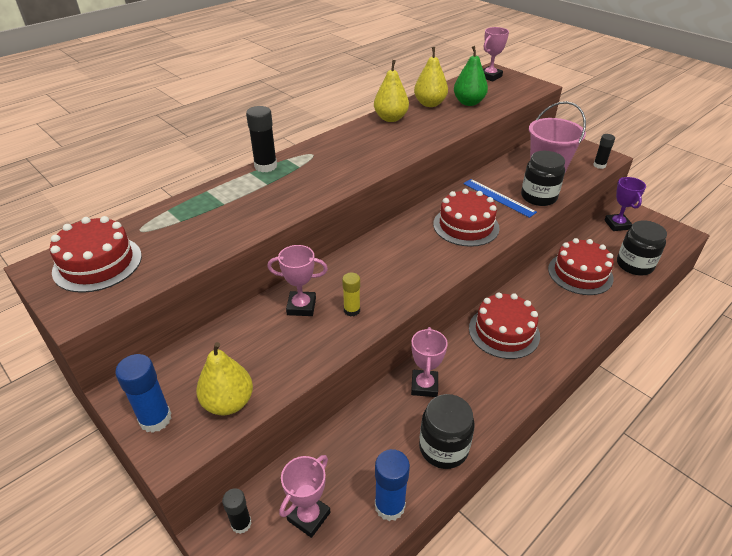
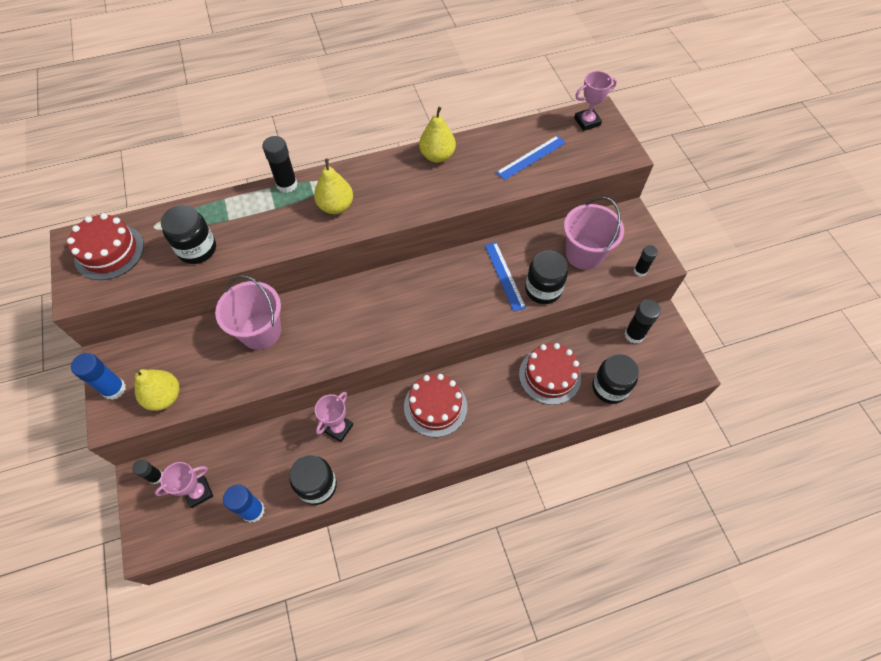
camera: 25 degrees right, 20 degrees up
pink trophy [267,245,328,316] -> pink bucket [215,275,281,350]
yellow glue stick [342,272,360,316] -> none
yellow pear [414,47,448,107] -> yellow pear moved to [314,158,353,214]
red cake [433,189,500,247] -> none
green pear [454,46,488,106] -> blue ruler [496,135,566,180]
purple trophy [604,177,646,231] -> black glue stick [624,300,661,344]
none -> black jar [161,205,216,264]

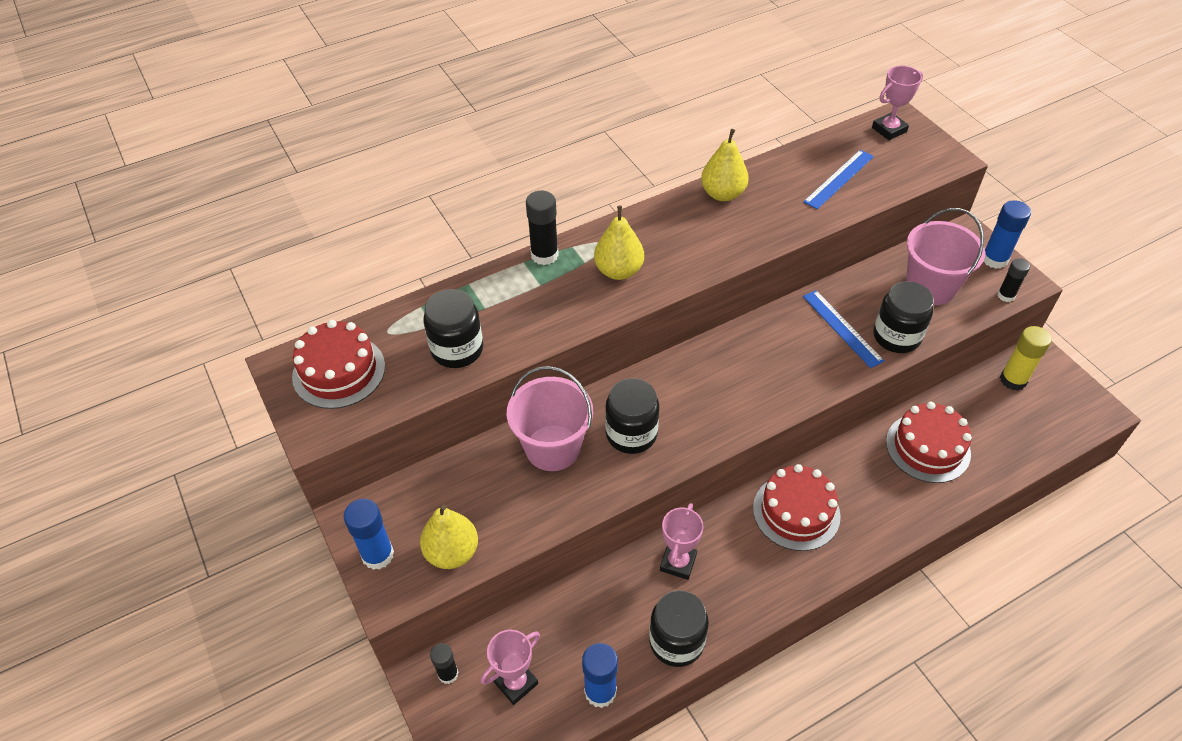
camera: 10 degrees left, 10 degrees down
black jar [592,354,639,404] -> black jar moved to [605,378,659,454]
black glue stick [624,300,661,344] -> yellow glue stick [1000,326,1052,391]
none -> blue glue stick [983,200,1031,269]

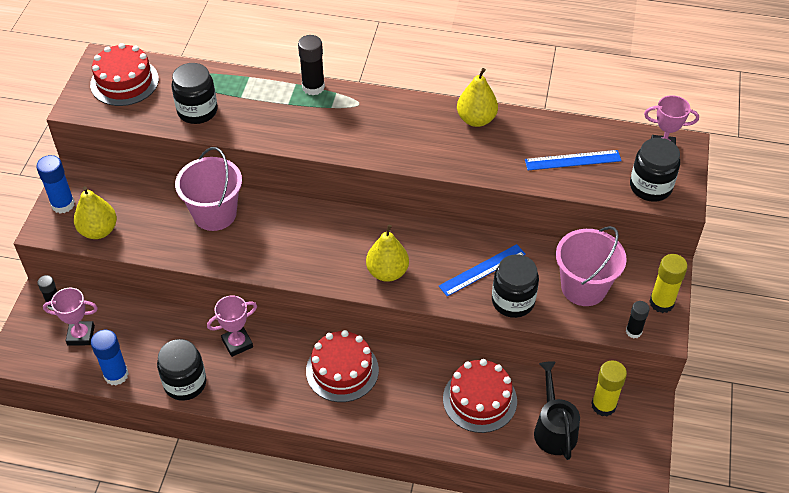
camera: 40 degrees right, 0 degrees up
yellow pear [594,206,644,280] -> yellow pear moved to [366,225,409,282]
black jar [605,378,659,454] -> black jar moved to [630,138,680,202]
blue ruler [803,290,884,368] -> blue ruler turned 45 degrees clockwise [439,244,526,296]
blue glue stick [983,200,1031,269] -> yellow glue stick [649,254,688,313]
none -> black watering can [534,361,580,460]

